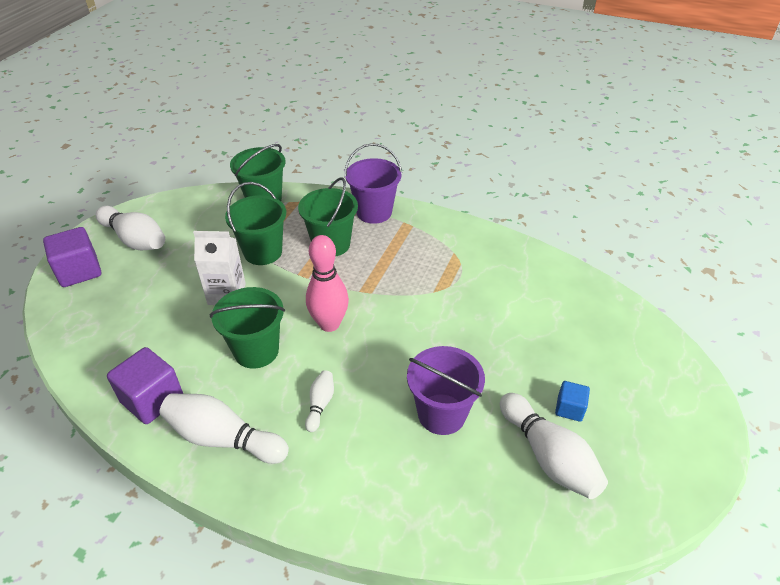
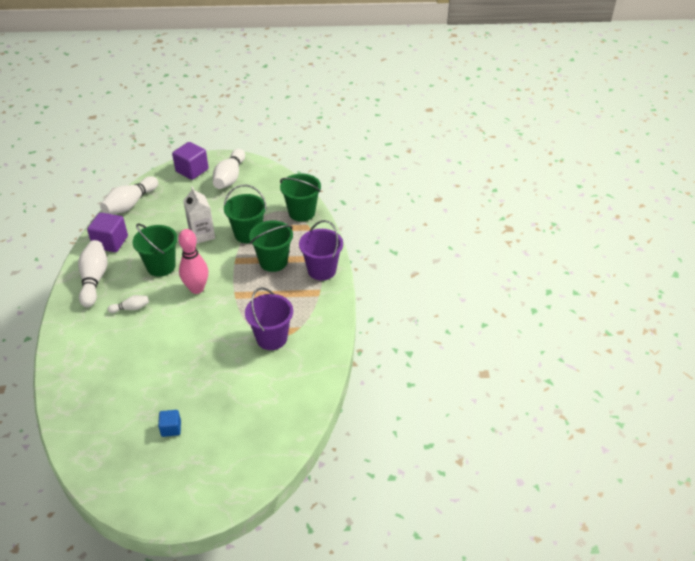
camera: 65 degrees right, 0 degrees up
purple bucket [407,346,485,435] -> purple bucket moved to [245,287,293,350]
white bowling pin [500,393,608,499] -> white bowling pin moved to [100,176,158,214]

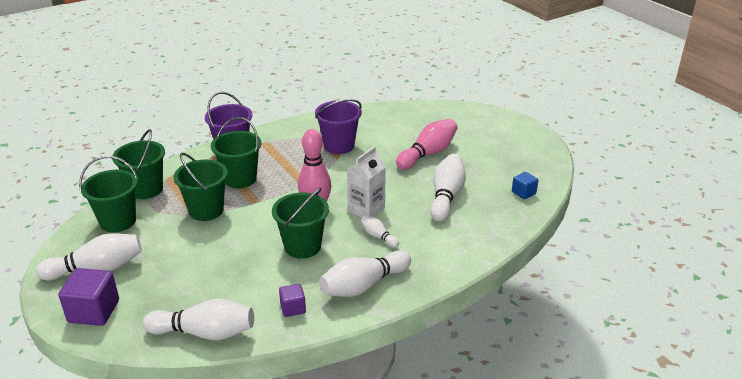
camera: 120 degrees left, 10 degrees down
purple cube [87,212,128,252] -> purple cube [279,284,306,317], size x0.56
blue cube [158,410,181,437] -> blue cube moved to [512,172,538,199]
white carton [183,186,215,244] -> white carton moved to [347,146,386,217]
none -> green bucket [79,156,138,232]
none -> pink bowling pin [396,119,458,169]
none -> white bowling pin [430,154,466,222]

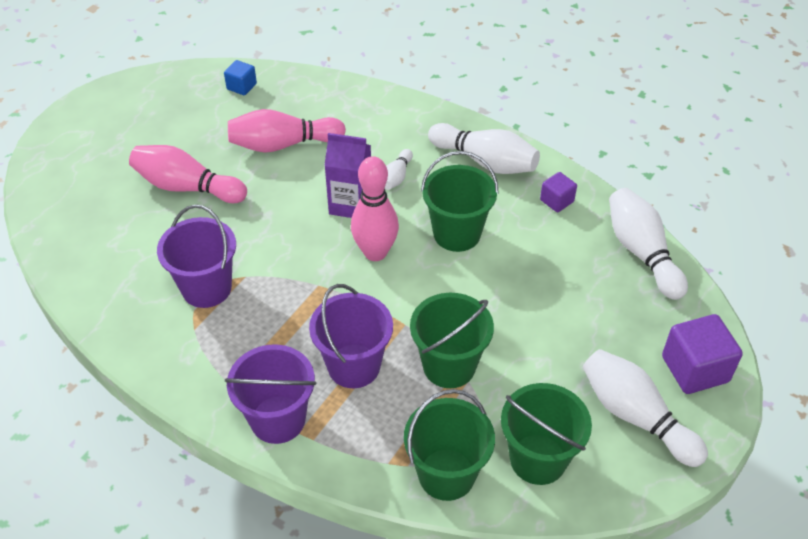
camera: 115 degrees left, 15 degrees up
green bucket [211,117,261,188] -> purple bucket [309,284,393,388]
white carton [347,146,386,217] -> purple carton [324,133,371,218]
white bowling pin [430,154,466,222] -> pink bowling pin [228,109,346,153]

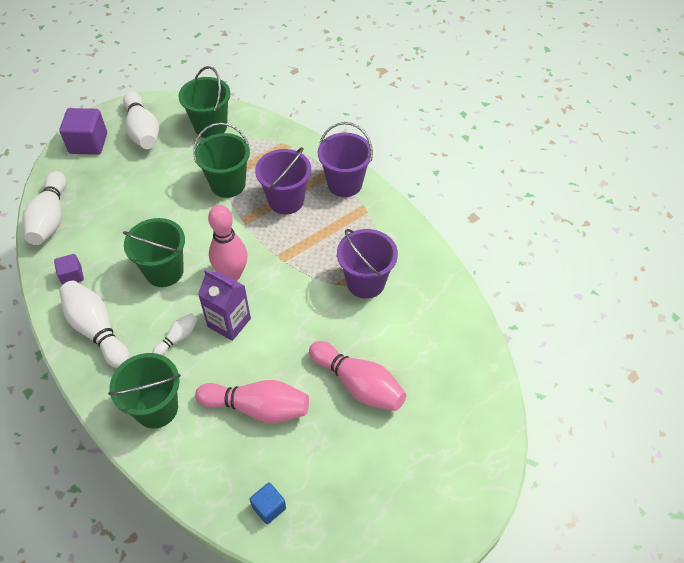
camera: 160 degrees left, 5 degrees up
green bucket [404,389,495,501] -> green bucket moved to [108,353,181,428]

